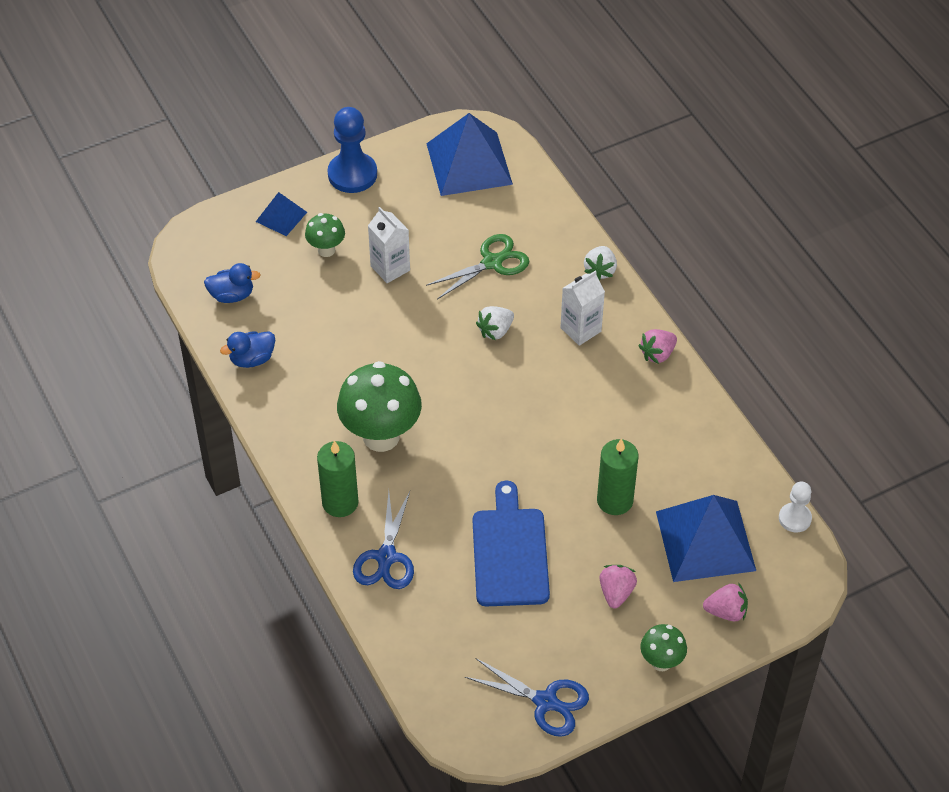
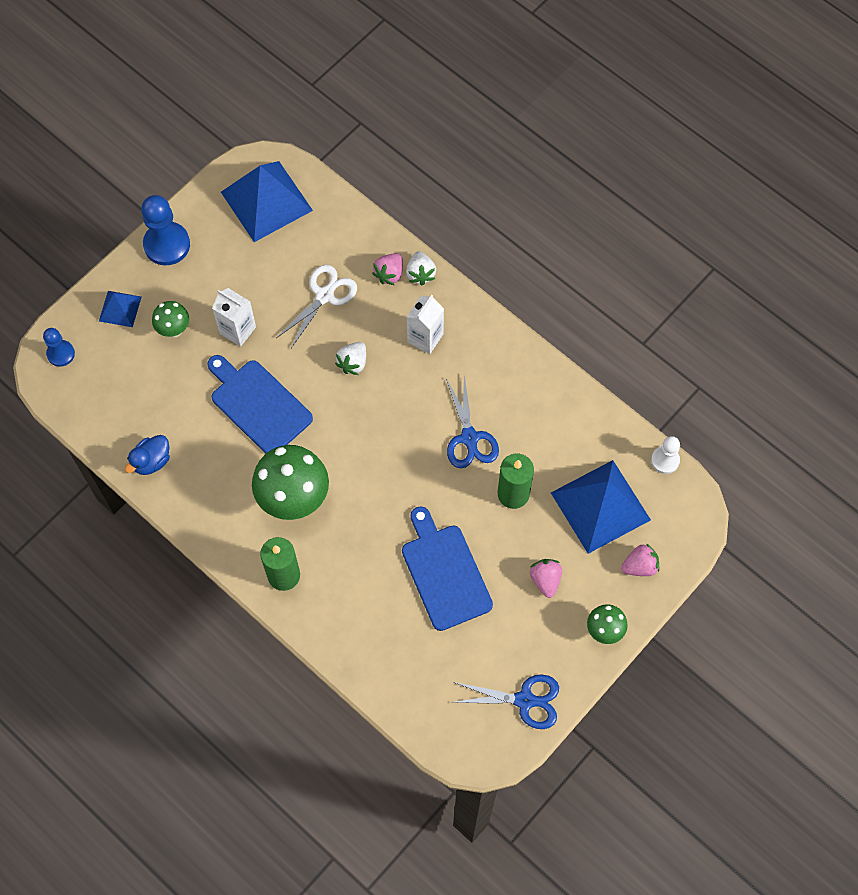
camera: 20 degrees left, 15 degrees up
blue duck [204,263,261,303] -> none
blue scissors [353,491,414,589] -> blue scissors moved to [446,375,499,468]
green scissors [426,234,530,299] -> white scissors [277,265,357,348]
pink strawberry [638,329,677,364] -> pink strawberry moved to [372,253,403,285]
none -> blue pawn [43,328,75,367]
none -> blue cutting board [207,355,313,454]

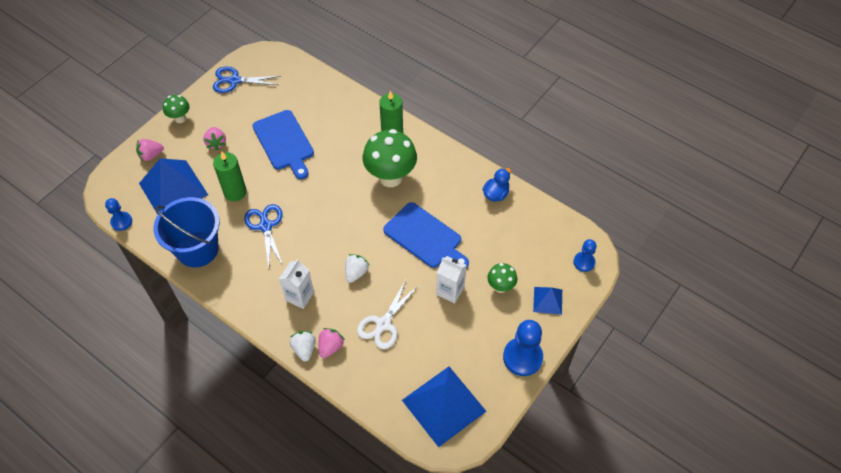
camera: 175 degrees right, 10 degrees down
white pawn [651,436,680,474] -> blue pawn [105,198,132,231]
none -> blue bucket [153,197,220,267]

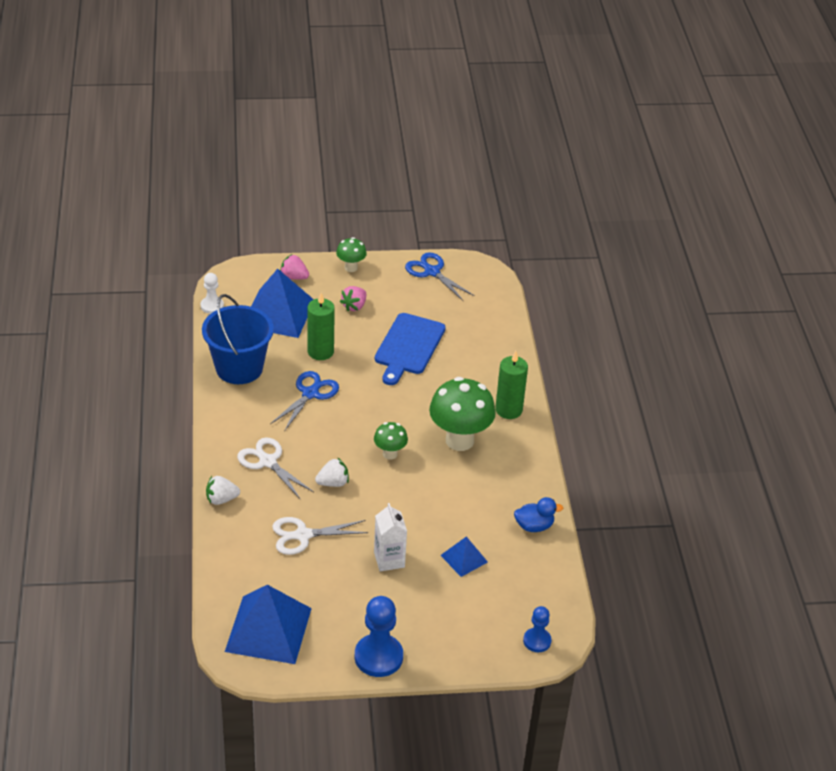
camera: 45 degrees right, 15 degrees down
blue pawn [105,198,132,231] -> white pawn [201,273,224,314]
white carton [279,259,314,309] -> white scissors [237,437,314,500]
white strawberry [290,331,316,362] -> white strawberry turned 135 degrees counterclockwise [206,476,240,505]
pink strawberry [319,328,345,358] -> none
blue cutting board [383,202,469,268] -> none
green mushroom [487,263,517,293] -> green mushroom moved to [374,422,408,460]
blue pyramid [533,287,562,315] -> blue pyramid moved to [440,536,488,577]

